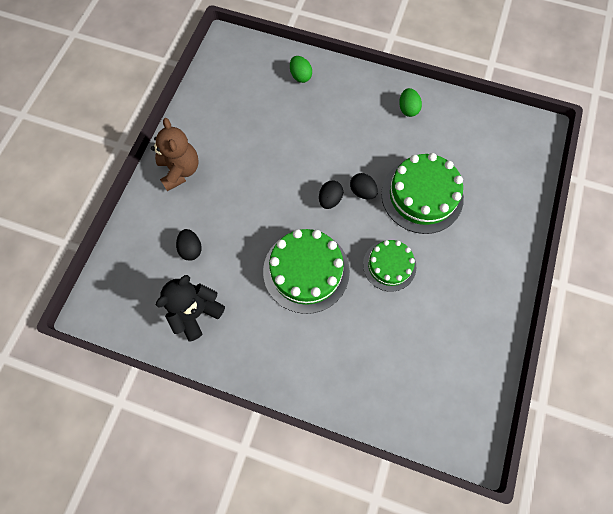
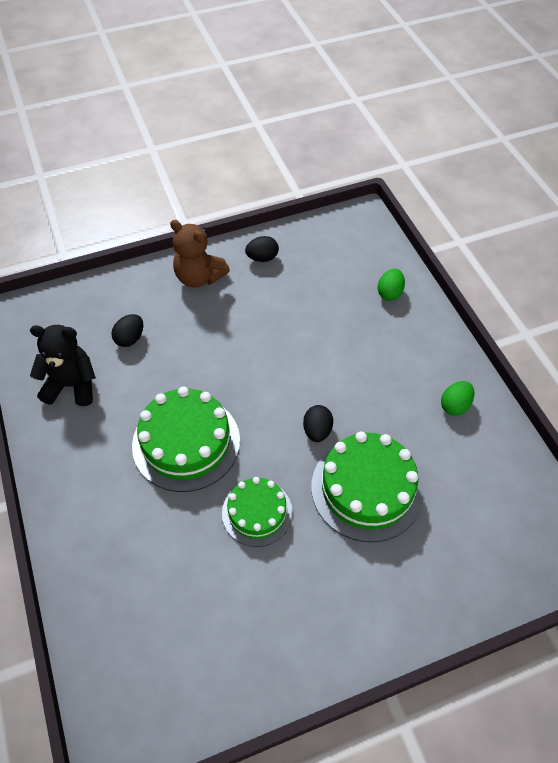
camera: 50 degrees right, 15 degrees down
brown teddy bear [151,118,199,191] -> brown teddy bear turned 90 degrees clockwise [170,220,230,288]
black egg [319,181,343,209] -> black egg moved to [245,236,279,262]

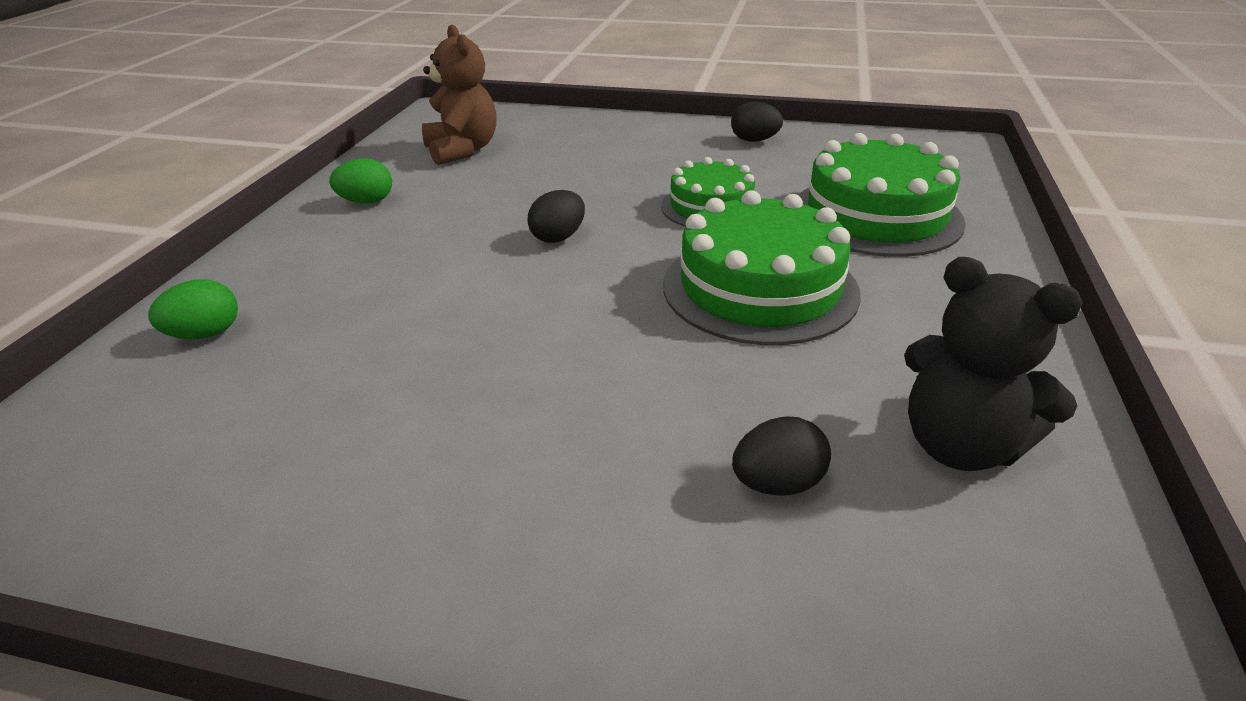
camera: 145 degrees left, 20 degrees down
brown teddy bear [170,220,230,288] -> brown teddy bear moved to [422,25,497,165]
black egg [245,236,279,262] -> black egg moved to [731,102,783,142]
green cake [311,431,424,542] -> green cake moved to [798,133,966,257]

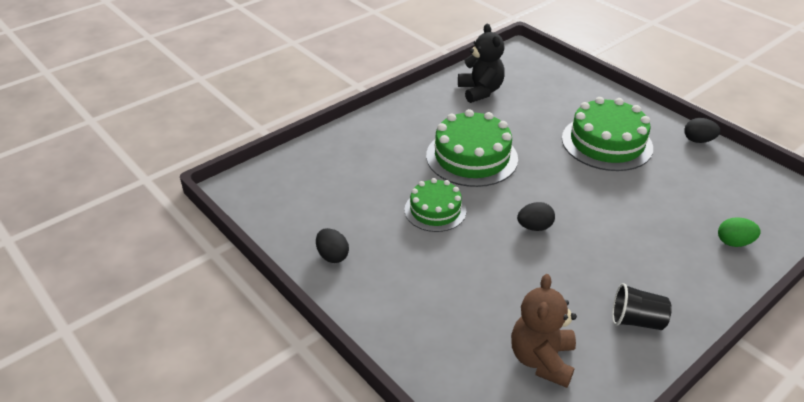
camera: 145 degrees left, 5 degrees up
green egg [329,158,392,204] -> black cup [612,283,672,330]
black egg [732,417,831,496] -> black egg moved to [684,118,720,143]
green cake [798,133,966,257] -> green cake moved to [562,97,653,171]

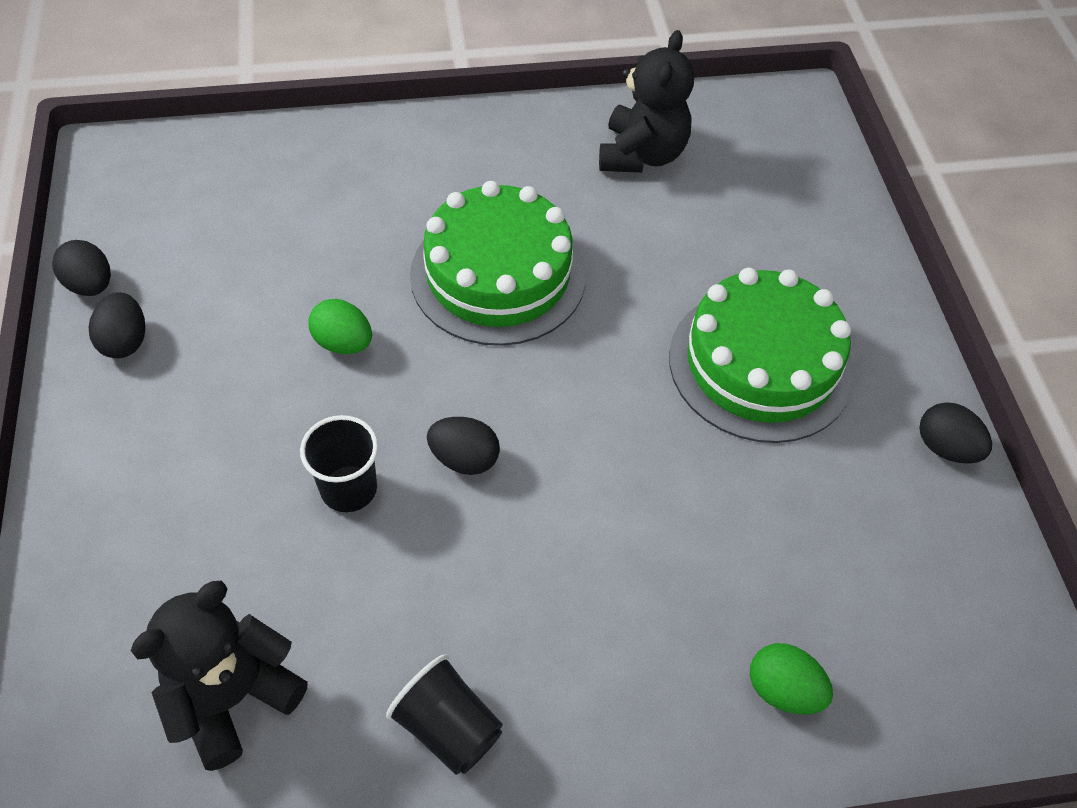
camera: 30 degrees right, 15 degrees up
green cake [404,178,466,232] -> green egg [308,299,372,354]
brown teddy bear [511,274,577,388] -> black teddy bear [131,581,308,771]
none -> black egg [52,240,111,296]
none -> black cup [300,415,378,512]

